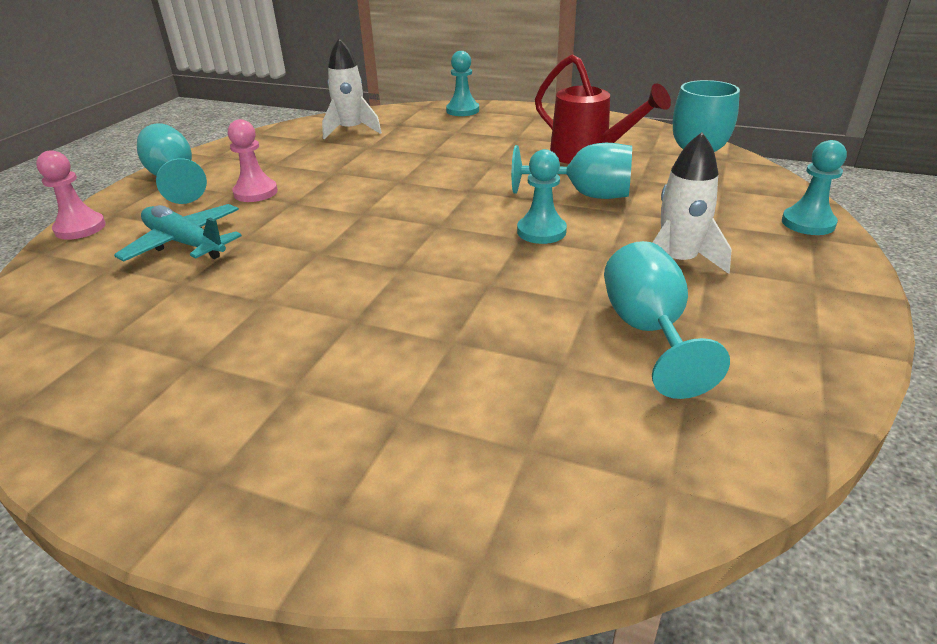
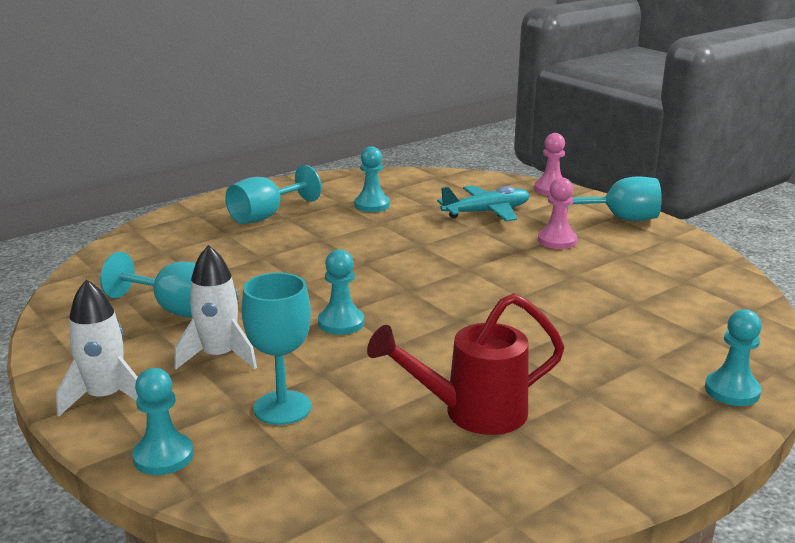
camera: 120 degrees right, 10 degrees down
white rocket [322,39,382,139] -> white rocket moved to [56,279,138,417]
turquoise goblet [512,143,632,199] -> turquoise goblet moved to [225,165,321,224]
none -> turquoise pawn [354,146,390,212]

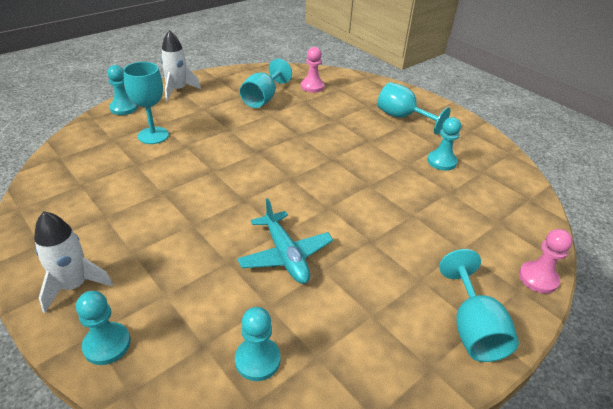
camera: 85 degrees right, 15 degrees up
white rocket [174,245,257,370] -> white rocket moved to [34,211,113,313]
turquoise pawn [318,249,364,335] -> turquoise pawn moved to [235,307,281,381]
red watering can [367,293,565,435] -> none
turquoise plane [437,185,530,221] -> turquoise plane moved to [237,198,333,284]
pink pawn [538,177,577,249] -> pink pawn moved to [301,47,325,93]

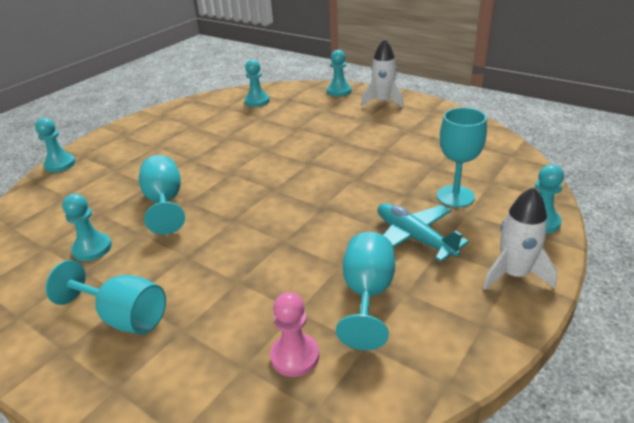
camera: 170 degrees right, 5 degrees down
turquoise plane [237,198,333,284] -> turquoise plane moved to [378,203,469,262]
turquoise goblet [439,249,519,362] -> turquoise goblet moved to [139,155,185,235]
pink pawn [519,229,573,294] -> turquoise pawn [35,118,76,172]

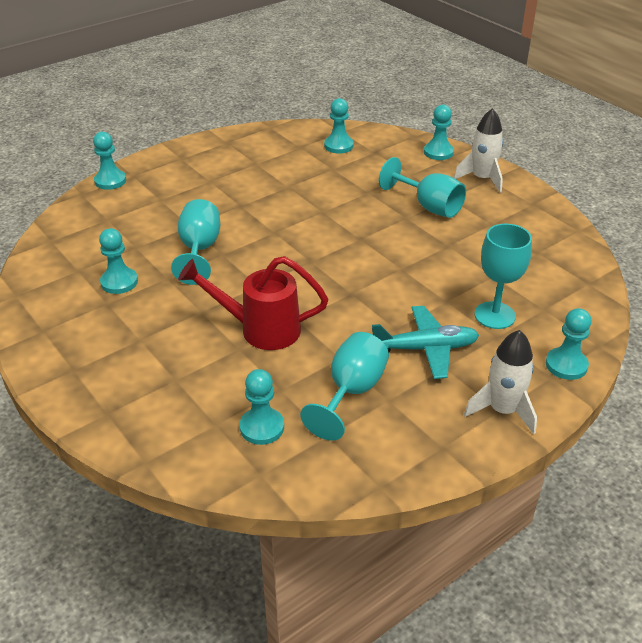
camera: 15 degrees right, 5 degrees up
turquoise goblet [46,260,166,334] -> turquoise goblet moved to [379,157,466,218]
pink pawn [270,292,319,377] -> turquoise pawn [240,369,284,445]
turquoise plane [378,203,469,262] -> turquoise plane turned 105 degrees clockwise [372,306,479,379]
none -> red watering can [178,256,328,350]

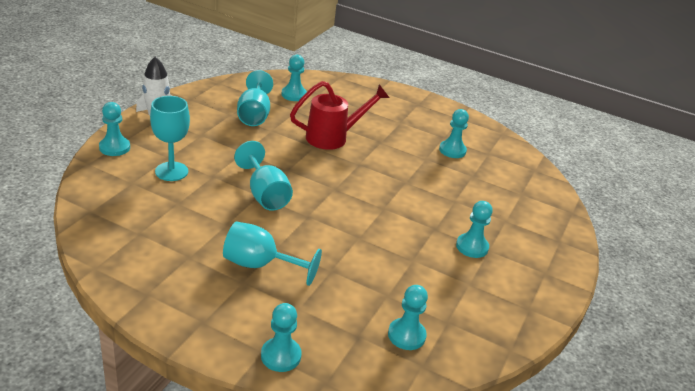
camera: 150 degrees right, 5 degrees down
turquoise pawn [93,132,126,190] -> turquoise pawn moved to [456,201,493,258]
turquoise goblet [171,199,220,285] -> turquoise goblet moved to [234,141,293,211]
turquoise plane [372,306,479,379] -> none
white rocket [454,108,504,193] -> none

